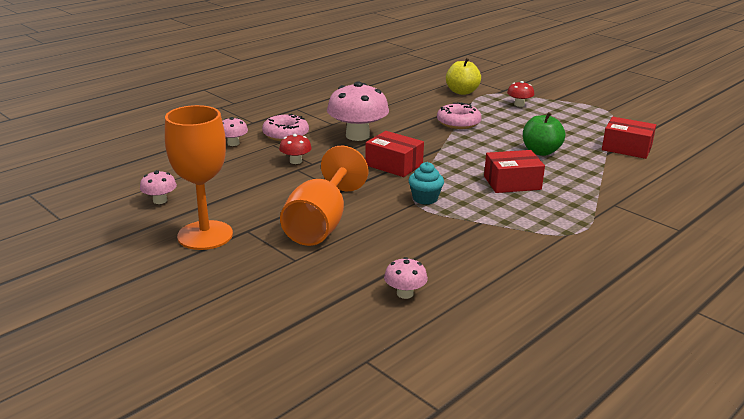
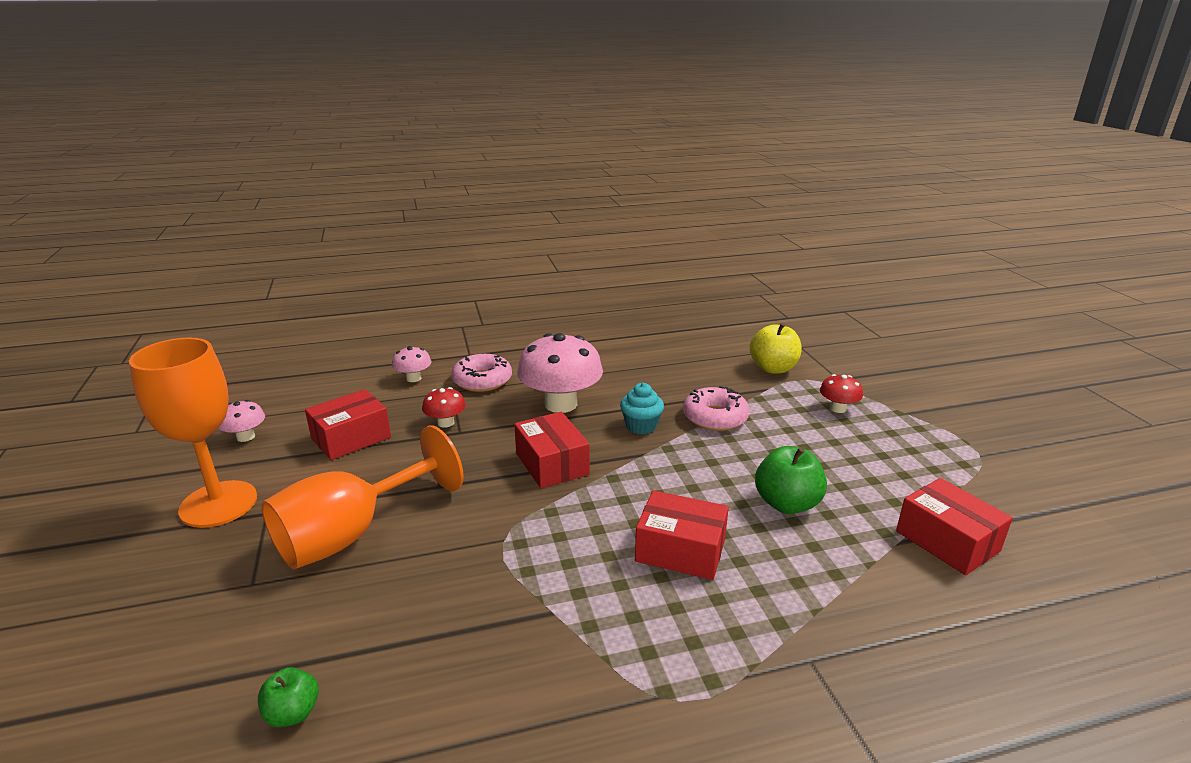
camera: 30 degrees right, 0 degrees up
pink mushroom [384,257,428,299] -> green apple [258,667,319,727]
turquoise cupcake [408,162,444,205] -> turquoise cupcake moved to [620,383,664,435]
none -> red box [305,389,391,460]

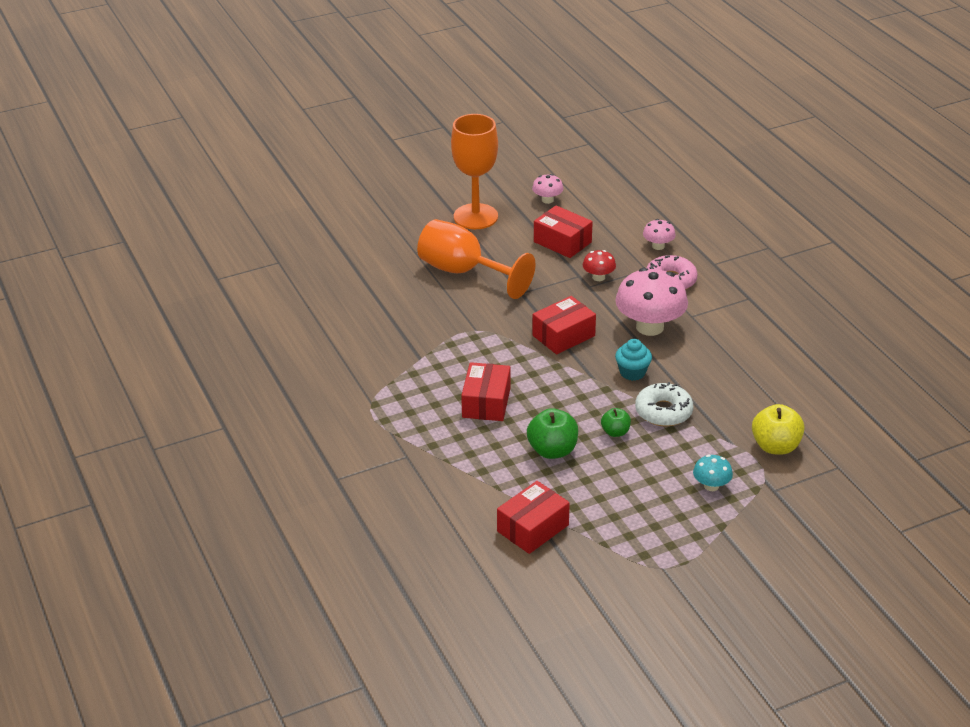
camera: 80 degrees right, 10 degrees up
green apple [258,667,319,727] -> green apple moved to [601,408,631,437]
pink donut [683,386,750,431] -> white donut [635,382,693,426]
red mushroom [820,374,863,413] -> turquoise mushroom [693,455,733,491]

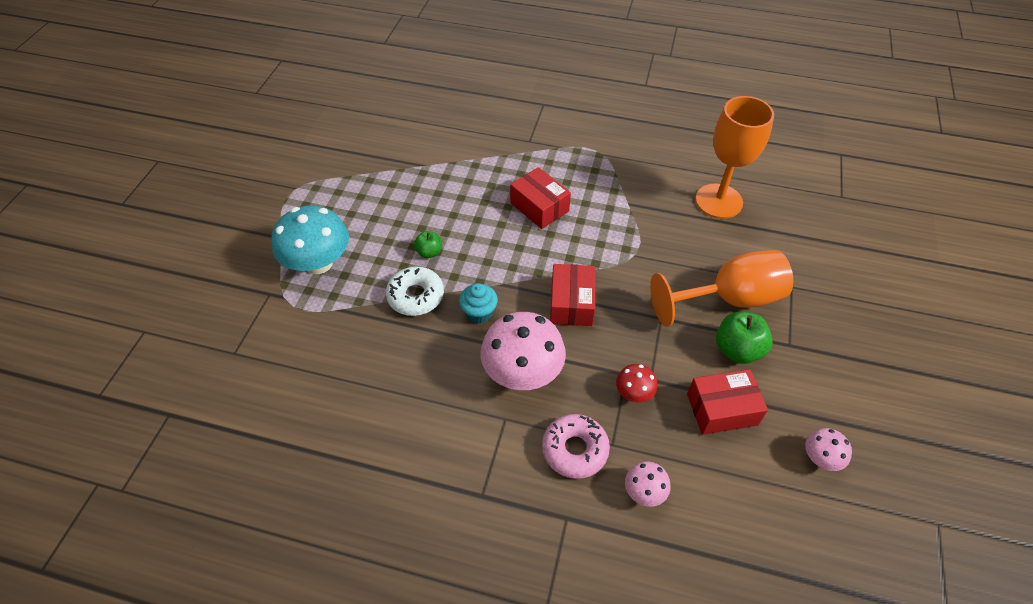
camera: 130 degrees right, 15 degrees up
orange goblet [451,114,498,229] -> orange goblet moved to [695,96,774,219]
red box [497,481,570,554] -> none
green apple [527,408,578,459] -> green apple moved to [716,311,773,364]
turquoise mushroom [693,455,733,491] -> turquoise mushroom [271,205,349,274], size x2.06
yellow apple [752,404,805,455] -> none

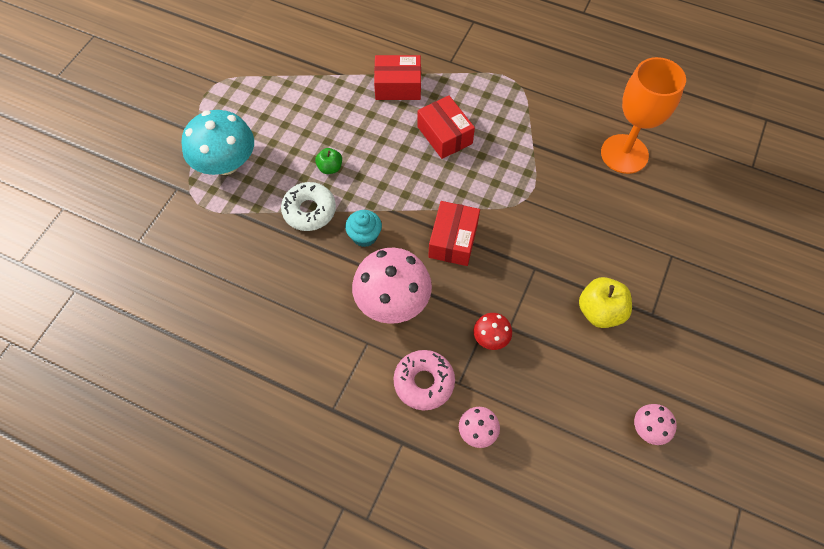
camera: 10 degrees right, 10 degrees up
orange goblet [650,250,793,327] -> none
red box [687,369,768,435] -> red box moved to [374,55,421,100]
green apple [716,311,773,364] -> yellow apple [579,277,632,328]

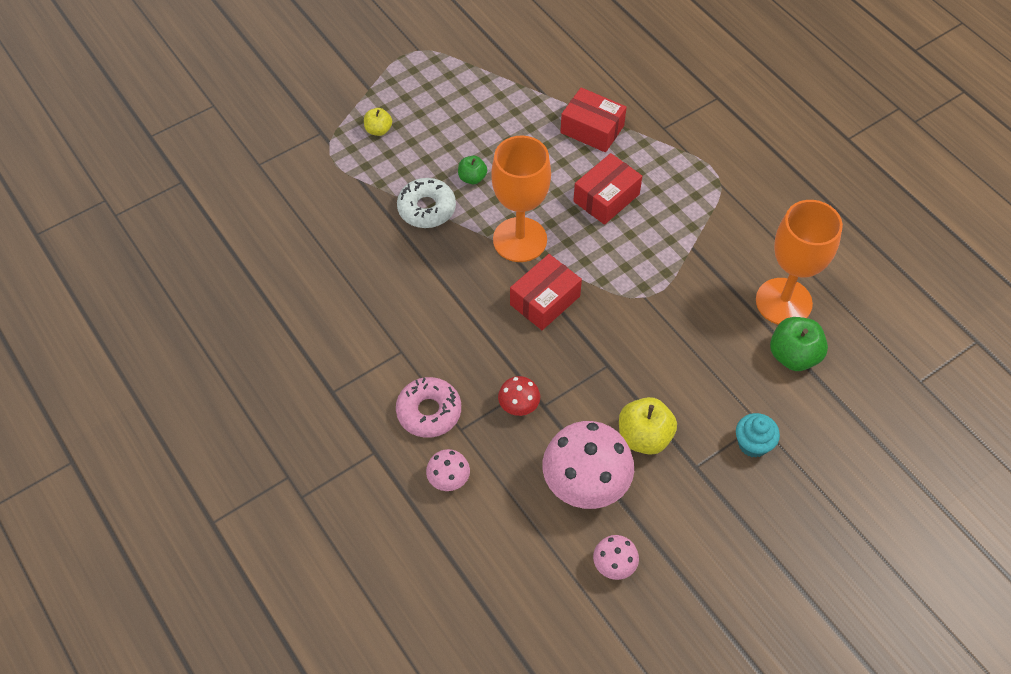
camera: 30 degrees right, 5 degrees down
turquoise mushroom [181,110,254,175] -> yellow apple [364,108,392,136]
turquoise cupcake [345,210,382,247] -> turquoise cupcake moved to [736,413,780,458]
pink mushroom [352,248,432,324] -> pink mushroom moved to [542,421,634,509]
red box [417,95,475,159] -> red box turned 45 degrees clockwise [573,153,642,225]
none -> orange goblet [491,136,551,262]
none -> green apple [770,317,828,371]

